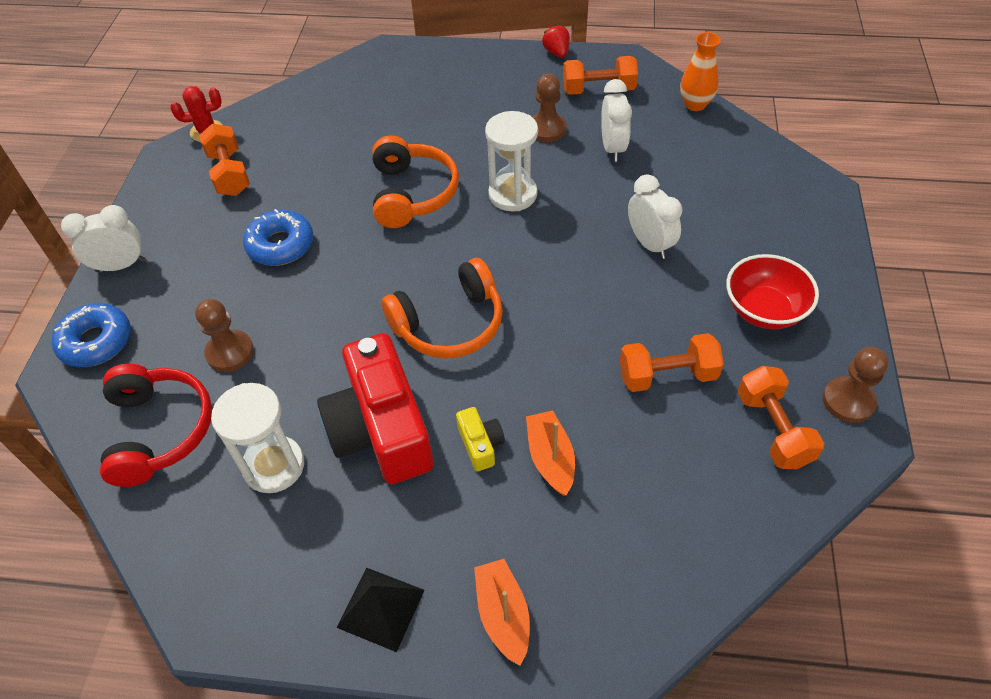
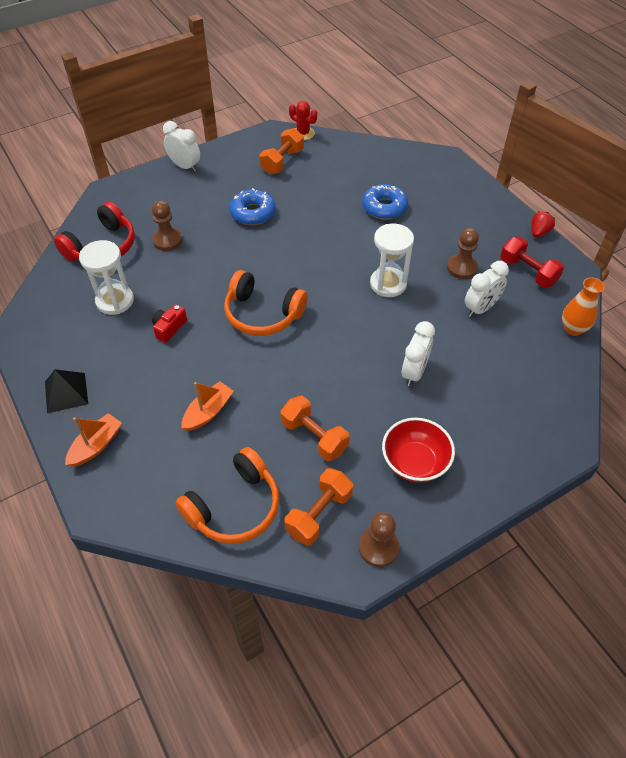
camera: 50 degrees right, 0 degrees up
blue donut [51,303,131,367] -> blue donut moved to [362,184,408,220]
red camera [317,333,434,484] -> red camera [152,304,187,343], size x0.42
orange headphones [372,136,459,228] -> orange headphones moved to [175,447,279,544]
yellow camera [456,407,505,471] -> none
orange dumbbell [563,56,638,95] -> red dumbbell [500,237,564,288]

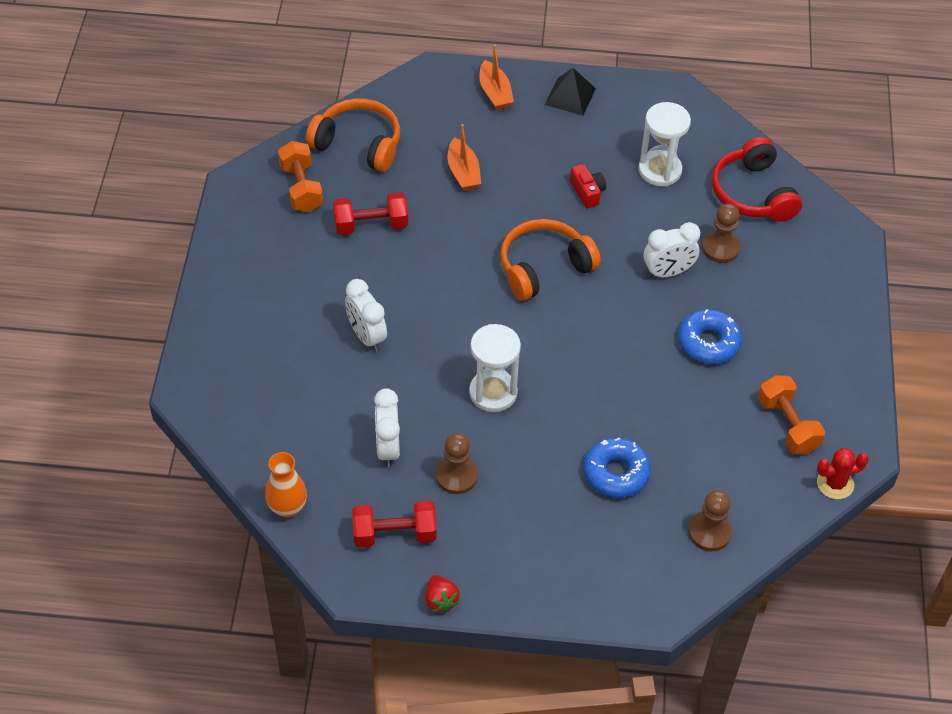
camera: 125 degrees right, 0 degrees up
white clock [163,121,200,172] -> white clock moved to [644,222,700,278]
orange headphones [175,447,279,544] -> orange headphones turned 120 degrees clockwise [306,98,400,172]
orange dumbbell [280,396,350,461] -> red dumbbell [333,192,408,235]
brown pawn [359,512,400,567] -> brown pawn moved to [688,490,732,551]
red bowl [382,418,455,483] -> none

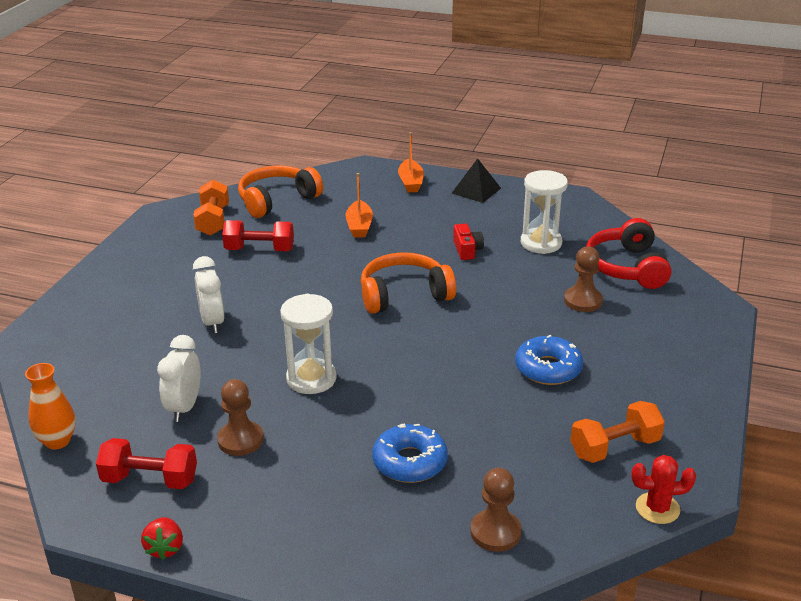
camera: 15 degrees right, 20 degrees down
orange headphones [306,98,400,172] -> orange headphones turned 75 degrees counterclockwise [238,166,323,218]
white clock [644,222,700,278] -> none
orange dumbbell [758,375,825,454] -> orange dumbbell turned 75 degrees clockwise [570,401,665,463]

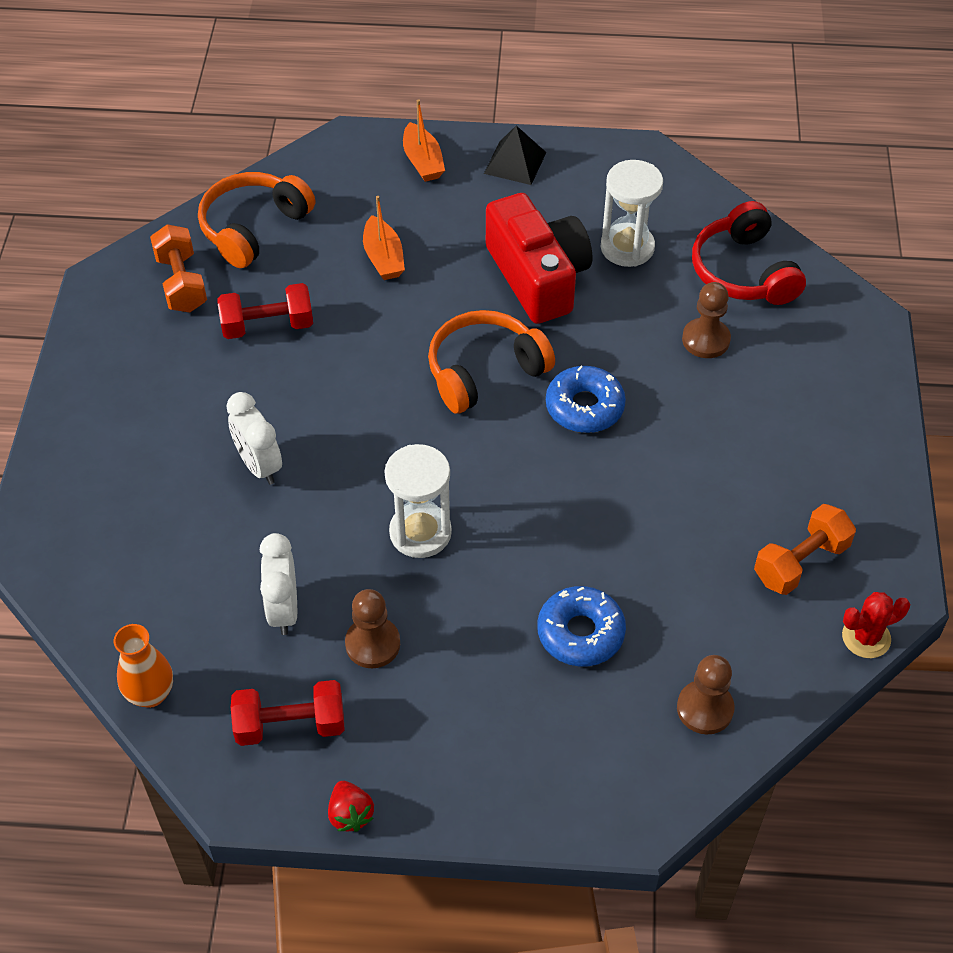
camera: 15 degrees left, 20 degrees up
red camera [453,224,484,260] -> red camera [486,193,592,324], size x2.36
blue donut [515,335,583,385] -> blue donut moved to [546,366,626,433]

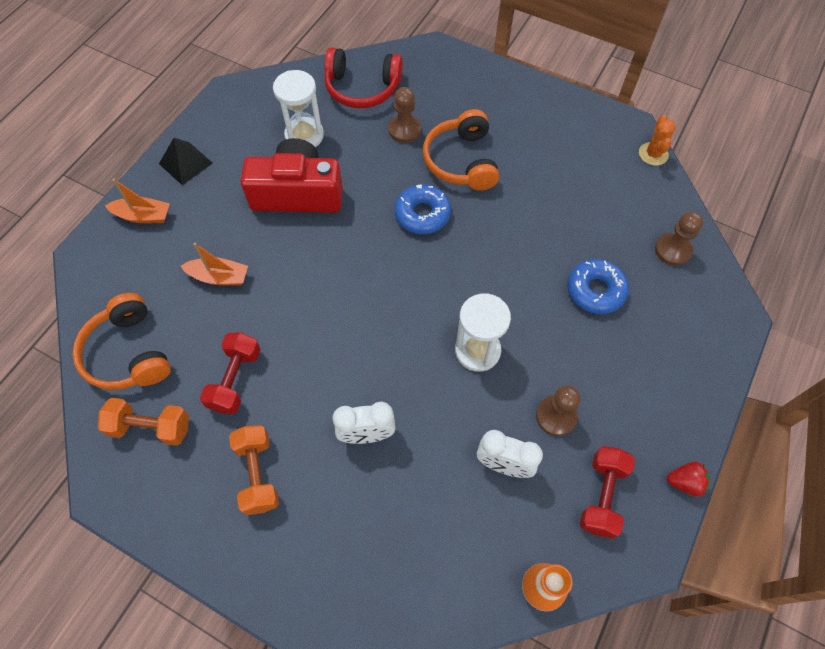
camera: 65 degrees left, 10 degrees up
orange headphones [428,310,555,414] -> orange headphones moved to [423,109,499,191]
orange dumbbell [754,504,856,595] -> orange dumbbell moved to [229,425,279,515]
red cactus [842,592,910,658] -> orange cactus [639,115,676,166]

